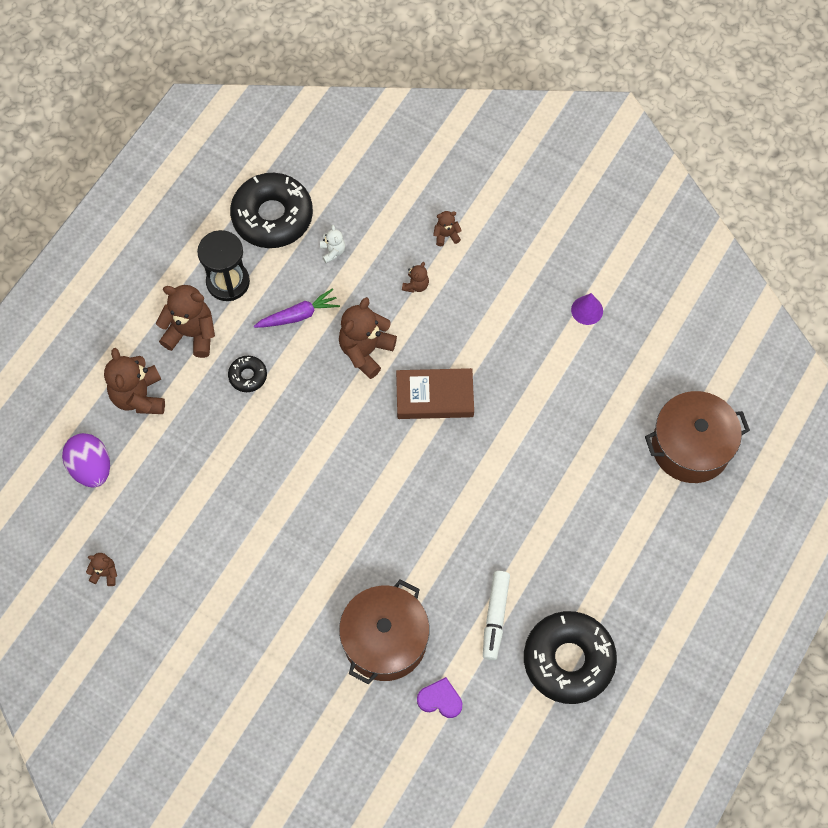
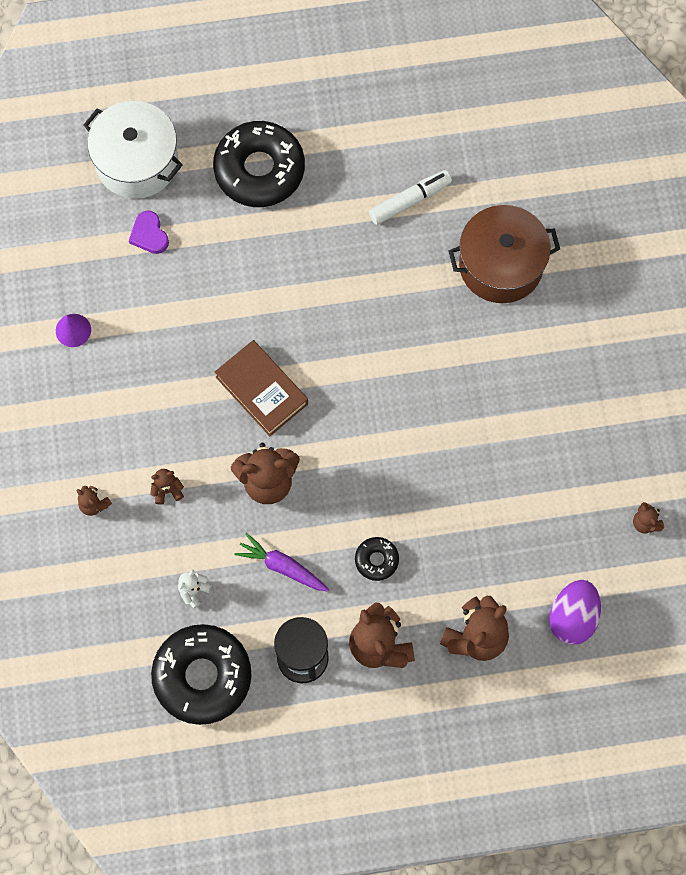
camera: 130 degrees left, 5 degrees up
purple heart [417,677,462,718] -> purple heart moved to [129,210,169,254]
black donut [524,611,617,704] -> black donut moved to [213,121,305,207]
brown pot [645,391,750,483] -> white pot [84,101,183,199]

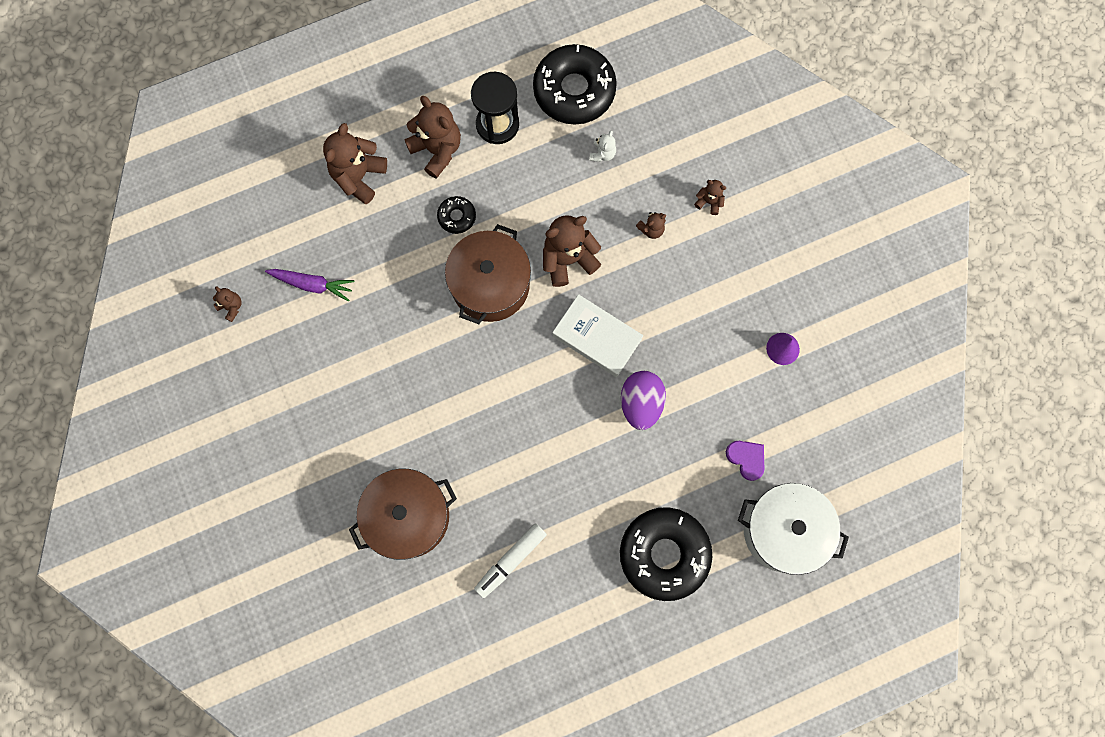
camera: 165 degrees right, 5 degrees up
brown book [215,340,308,436] -> white book [553,294,643,377]
purple carrot [234,533,329,592] -> purple carrot moved to [265,269,354,302]
purple egg [549,580,601,645] -> purple egg moved to [621,371,666,430]
none -> brown pot [445,224,531,324]

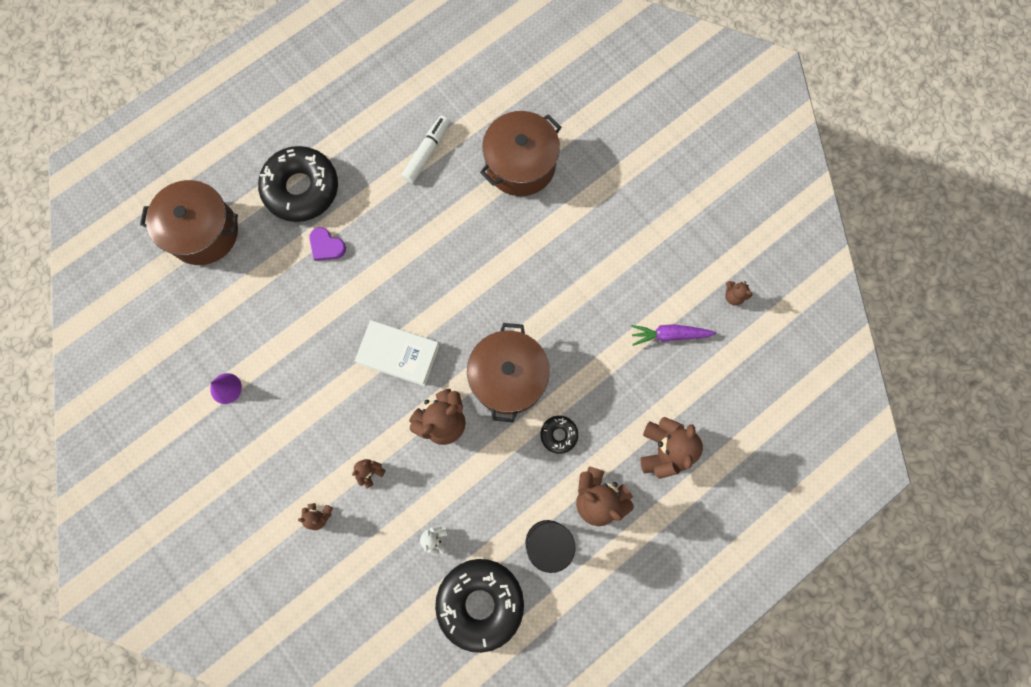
camera: 165 degrees right, 0 degrees up
purple egg [621,371,666,430] -> none
purple heart [726,441,764,481] -> purple heart moved to [309,227,346,261]
white pot [738,483,849,575] -> brown pot [140,180,238,265]

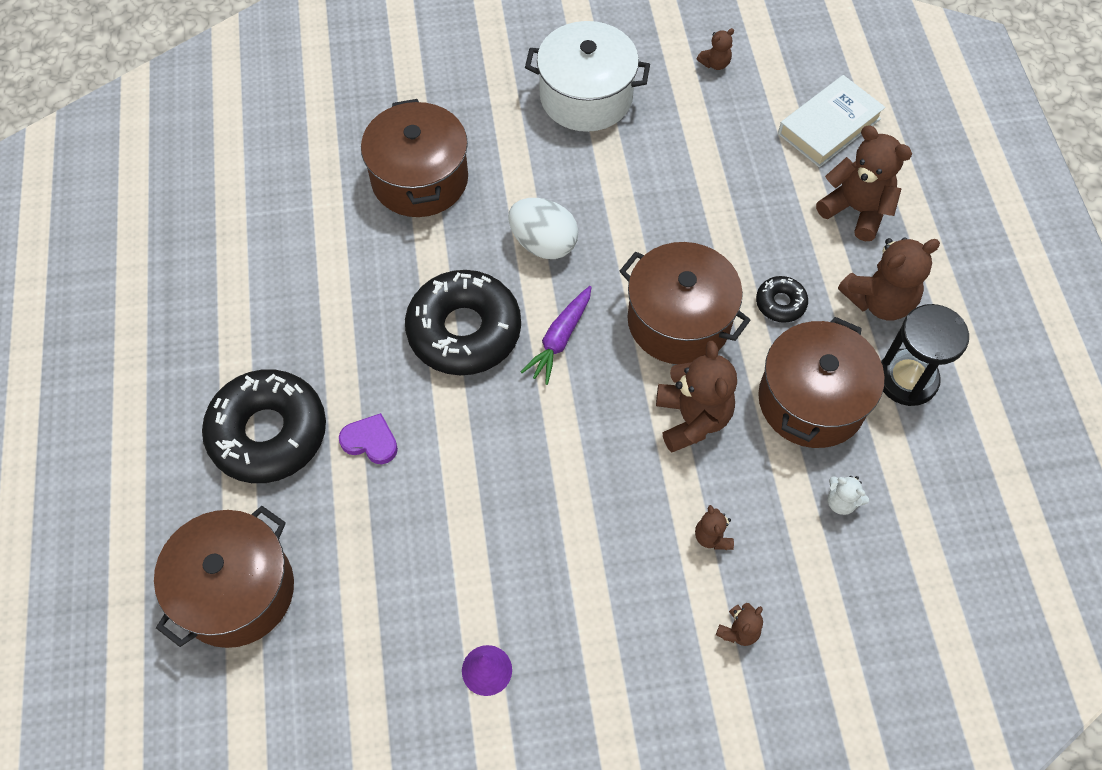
camera: 60 degrees left, 15 degrees down
purple heart [309,227,346,261] -> purple heart turned 135 degrees counterclockwise [339,413,398,464]
white book [355,320,440,386] -> white book moved to [778,75,885,167]
white marker [402,115,450,183] -> none
black donut [435,559,524,653] -> black donut moved to [405,270,521,375]
purple carrot [631,324,717,346] -> purple carrot moved to [521,286,591,385]
none -> white egg [508,198,578,259]
none -> white pot [525,21,650,132]
none -> brown pot [758,317,885,448]

